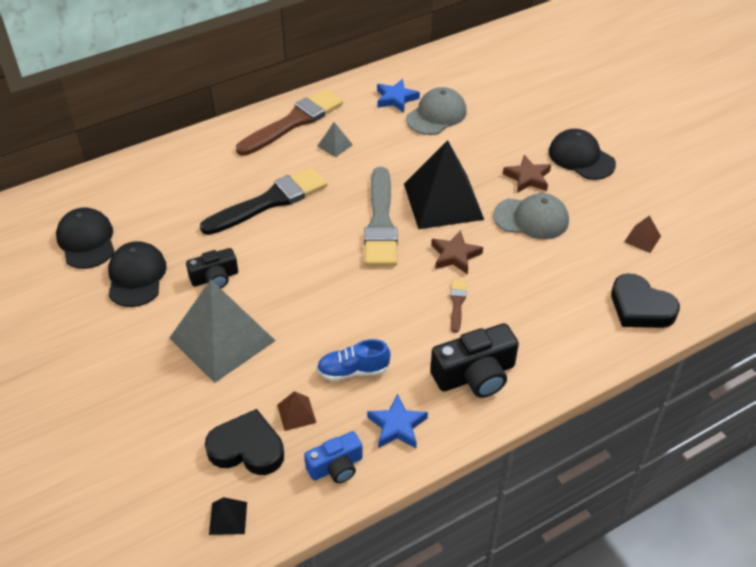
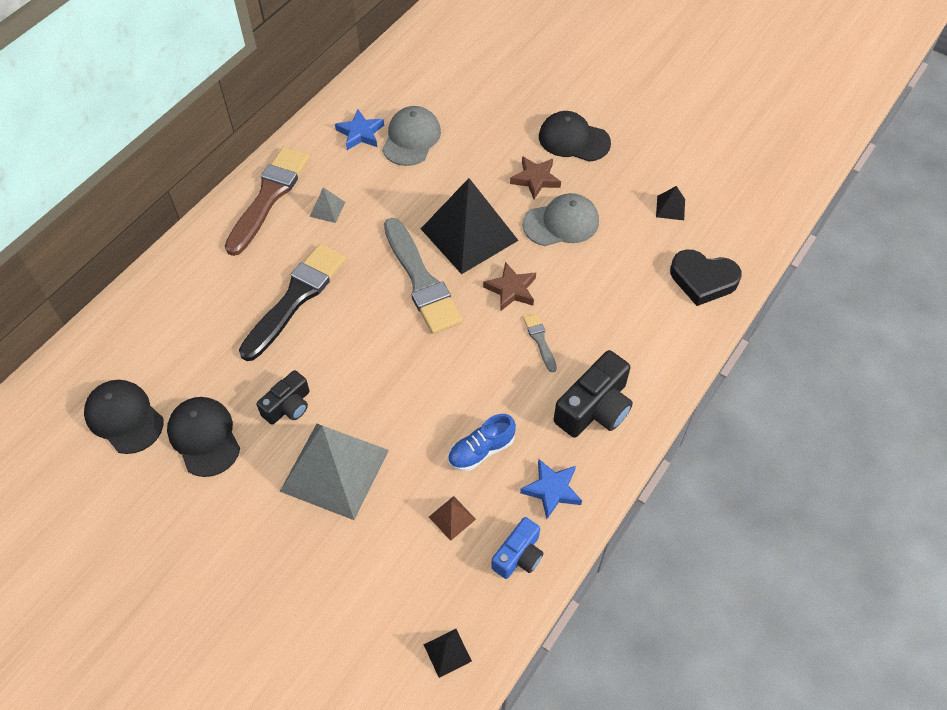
camera: 25 degrees left, 10 degrees up
black heart [205,409,284,475] -> none
brown brush [450,280,467,333] -> grey brush [523,313,557,372]
brown pyramid [624,215,661,253] -> black pyramid [656,186,685,220]

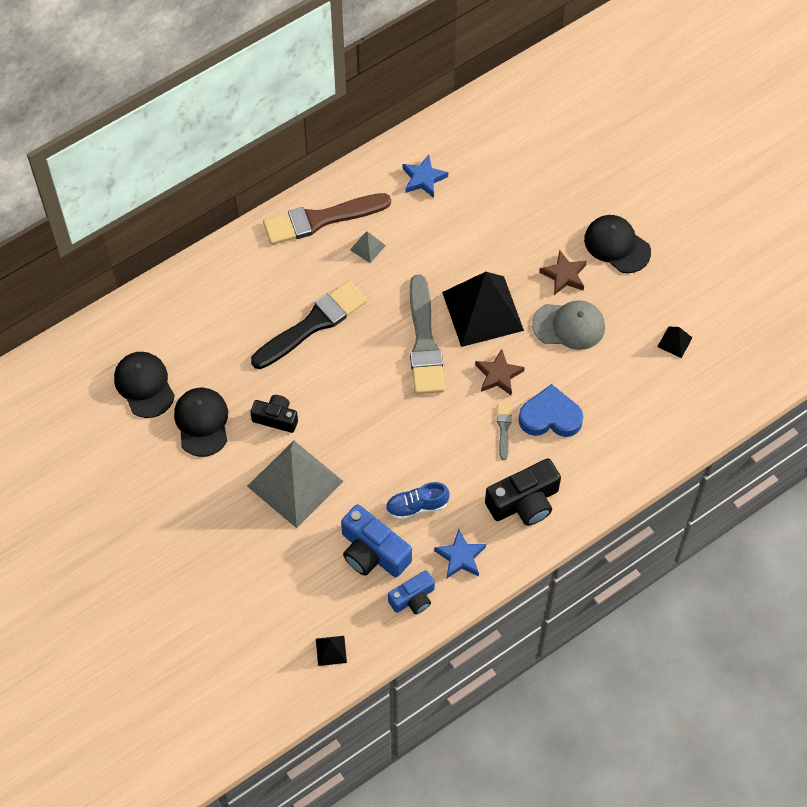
camera: 20 degrees right, 5 degrees up
brown brush [225,147,310,256] -> brown brush turned 150 degrees counterclockwise [263,193,391,245]
black camera [256,370,310,425] -> black camera turned 135 degrees counterclockwise [250,395,298,433]
grey cap [382,106,441,166] -> none
brown pyramid [429,496,476,541] -> blue camera [341,504,412,577]
black heart [670,249,742,306] -> none
none -> blue heart [519,384,584,437]

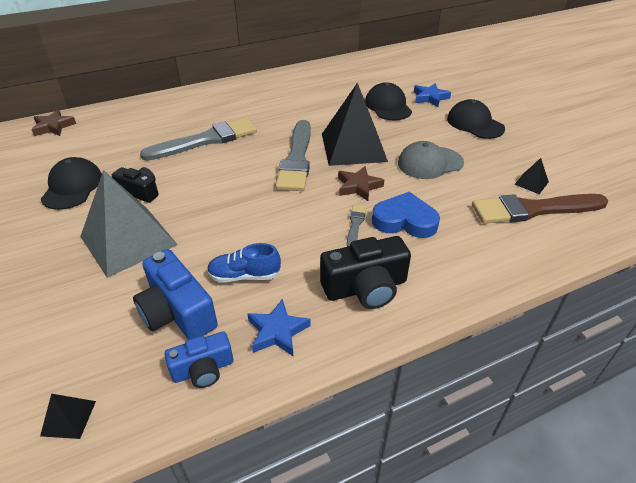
camera: 10 degrees right, 20 degrees down
black cap [114,352,175,418] -> black cap moved to [365,82,412,120]
black brush [251,281,367,369] -> grey brush [140,118,257,161]
brown brush [263,193,391,245] -> brown brush moved to [472,194,608,224]
grey pyramid [350,231,386,263] -> none
blue star [402,155,448,198] -> blue star moved to [414,83,451,107]
grey cap [532,300,605,350] -> grey cap turned 150 degrees clockwise [398,141,464,179]
brown star [539,250,587,295] -> brown star moved to [31,110,76,136]

